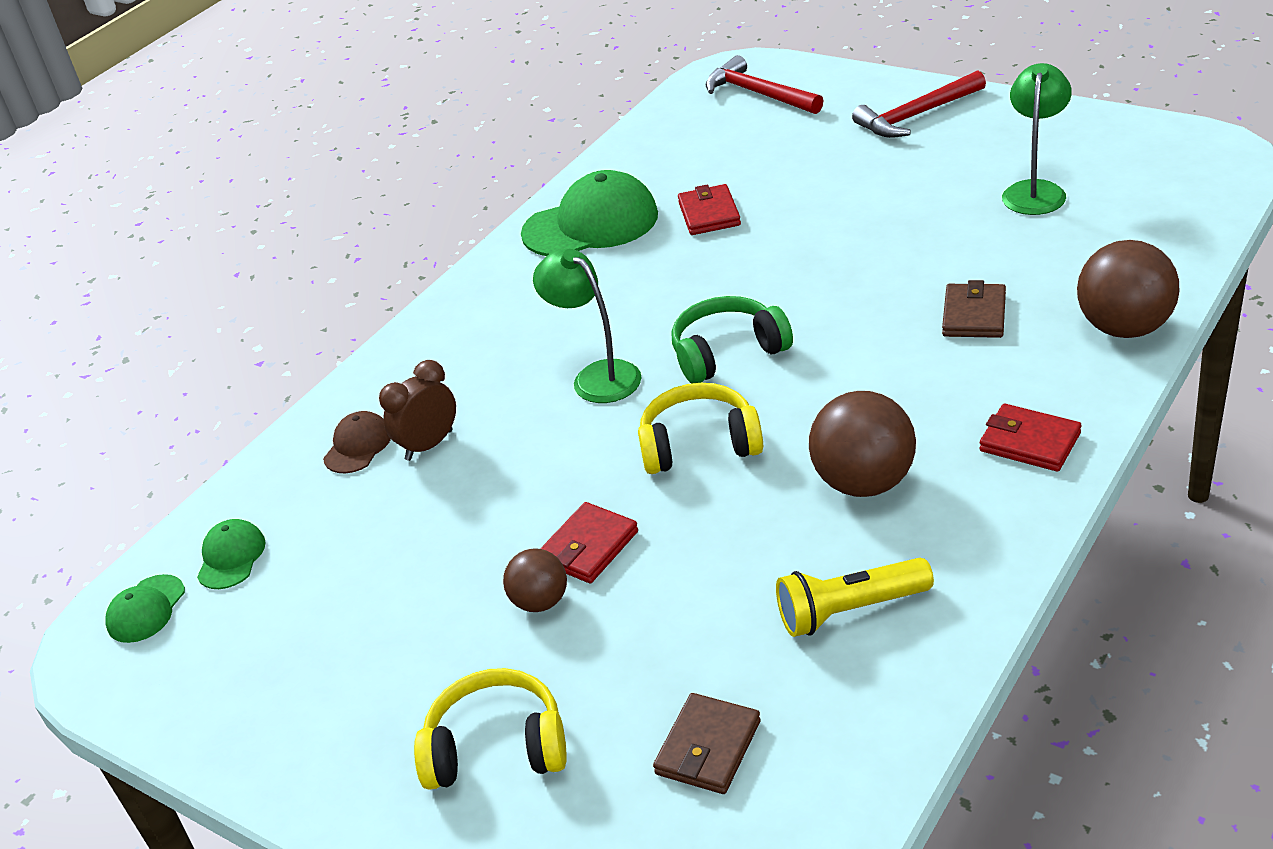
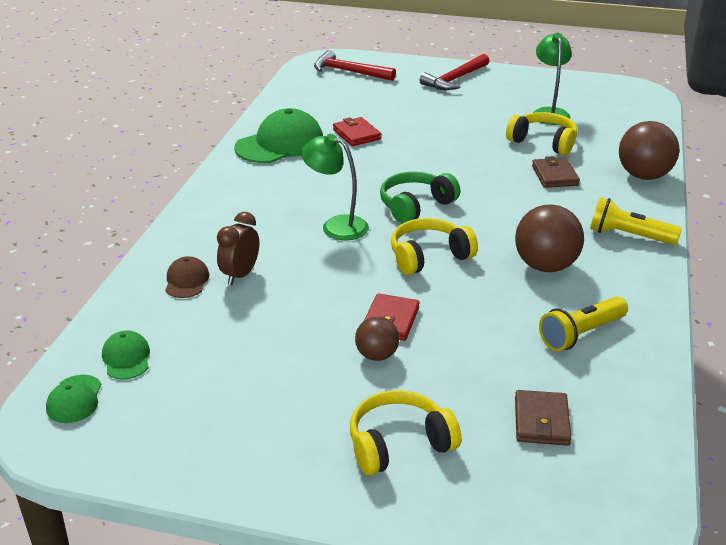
camera: 25 degrees left, 5 degrees down
red wallet [980,404,1081,472] -> yellow flashlight [590,197,682,245]
none -> yellow headphones [506,112,577,155]

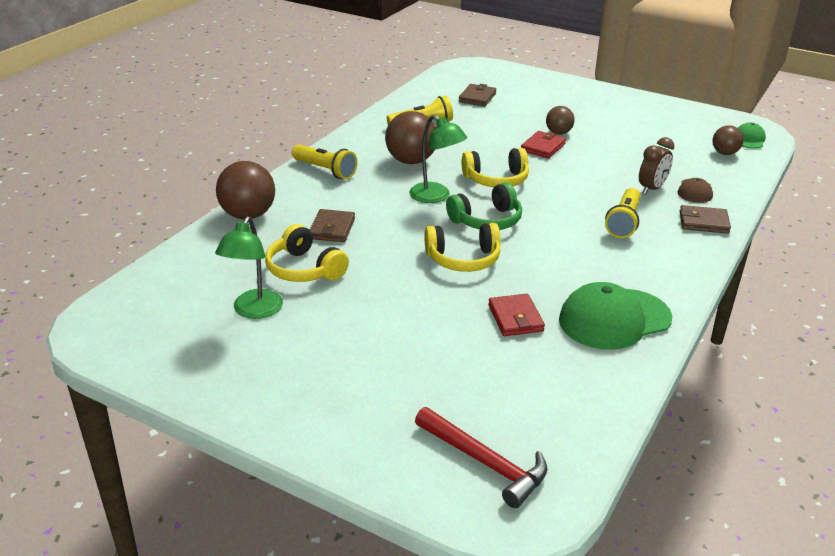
camera: 165 degrees left, 0 degrees up
green cap [102,330,150,380] -> brown ball [712,125,743,155]
green lamp [301,134,369,241] -> green lamp moved to [409,115,467,203]
yellow headphones [350,390,461,475] -> yellow headphones moved to [424,223,501,272]
red hammer [420,54,489,90] -> none
none -> yellow flashlight [605,188,641,238]
none -> brown wallet [680,205,731,234]

